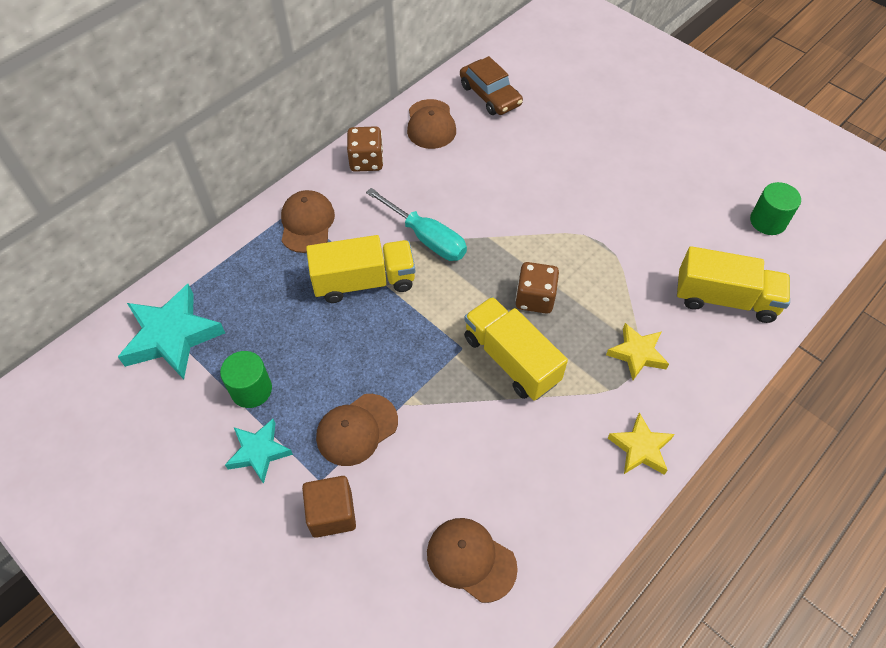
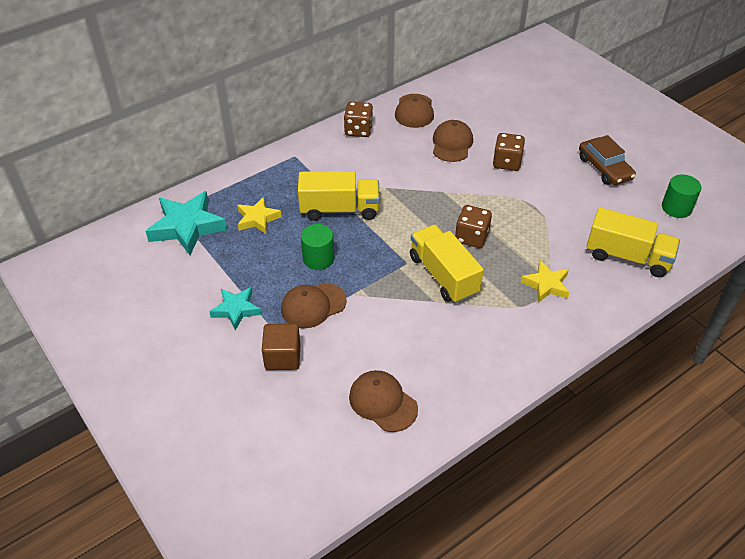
camera: 10 degrees right, 10 degrees down
green cylinder [220,351,272,408] -> green cylinder moved to [301,224,334,270]
brown cap [281,190,335,253] -> brown cap moved to [433,120,473,162]
turquoise screwdriver [366,188,467,261] -> none
brown car [460,56,523,115] -> brown car moved to [579,135,636,185]
yellow star [608,412,674,475] -> yellow star moved to [237,197,282,234]
none -> brown dice [493,133,525,171]

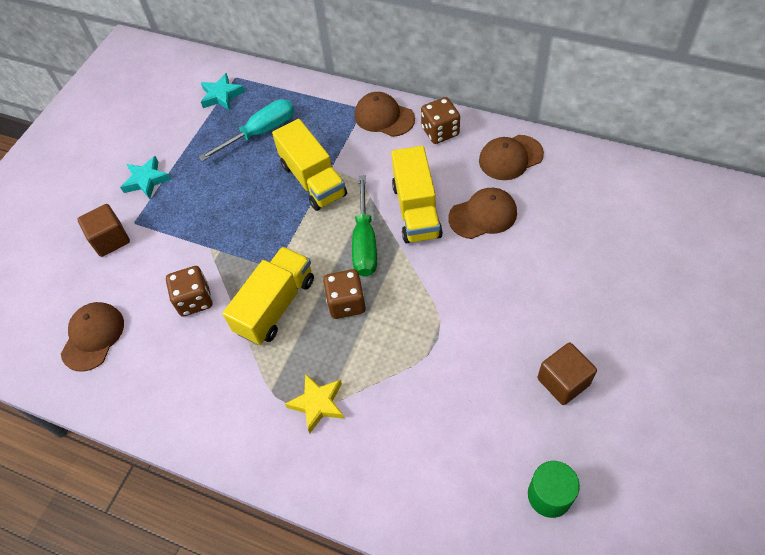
camera: 65 degrees right, 10 degrees up
turquoise star [145,191,227,255] -> turquoise star [201,73,245,111], size x0.59
yellow star [237,197,282,234] -> turquoise screwdriver [199,99,294,161]
brown cap [281,282,347,328] -> brown cap moved to [355,92,415,137]
green cylinder [301,224,334,270] -> none
brown dice [493,133,525,171] -> brown dice moved to [166,266,212,317]
brown car [579,135,636,185] -> brown cube [538,343,597,405]
yellow truck [586,207,680,277] -> yellow truck moved to [391,146,443,244]
none -> green screwdriver [352,175,377,277]

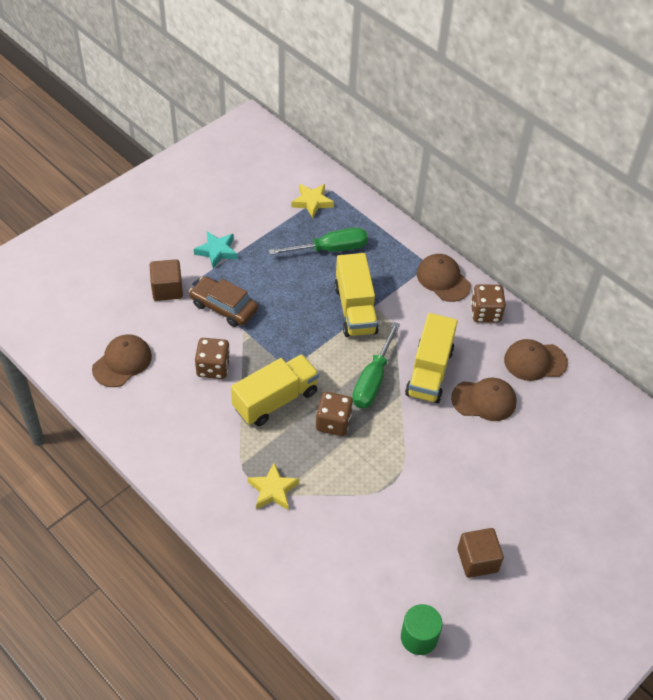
camera: 15 degrees right, 5 degrees down
turquoise screwdriver [199,99,294,161] -> green screwdriver [268,227,368,255]
turquoise star [201,73,245,111] -> yellow star [291,184,334,218]
none -> brown car [189,276,258,327]

